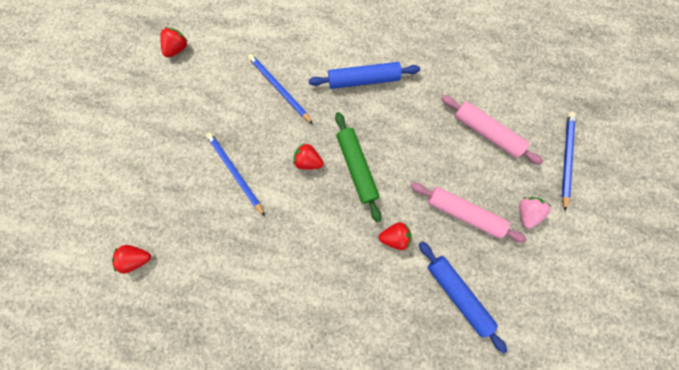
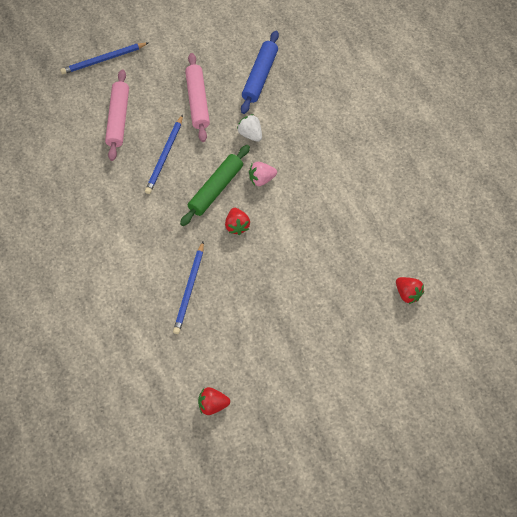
camera: 125 degrees left, 15 degrees down
blue pencil [206,132,265,216] -> blue pencil moved to [145,114,183,194]
blue rolling pin [309,62,420,89] -> none
red strawberry [379,222,412,250] -> white strawberry [237,114,262,142]
pink strawberry [519,197,551,229] -> pink strawberry moved to [249,162,277,186]

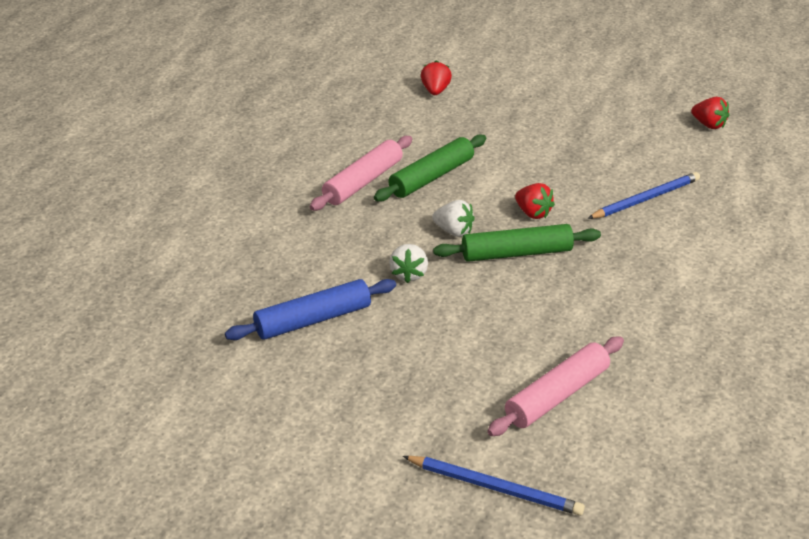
camera: 135 degrees left, 25 degrees down
blue pencil [145,114,183,194] -> none
pink rolling pin [185,53,210,142] -> pink rolling pin moved to [310,136,412,211]
red strawberry [225,208,250,235] -> red strawberry turned 105 degrees clockwise [515,183,555,219]
pink strawberry [249,162,277,186] -> white strawberry [432,200,475,237]
none -> green rolling pin [374,134,486,202]

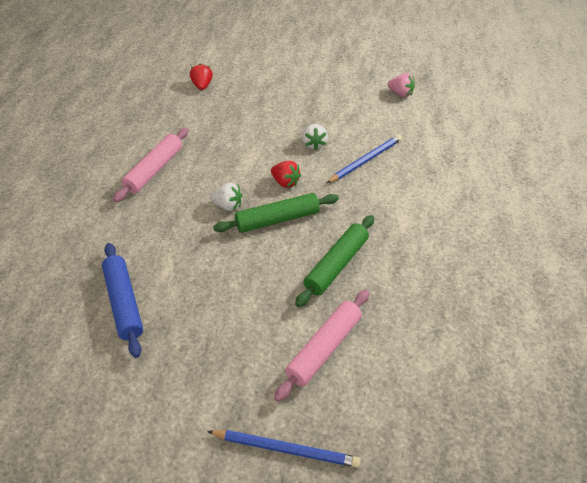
camera: 10 degrees left, 10 degrees up
blue rolling pin [225,279,396,340] -> blue rolling pin turned 75 degrees counterclockwise [102,243,143,358]
green rolling pin [374,134,486,202] -> green rolling pin moved to [295,215,374,307]
white strawberry [389,244,428,283] -> white strawberry moved to [302,124,328,150]
red strawberry [691,97,729,129] -> pink strawberry [388,73,415,97]

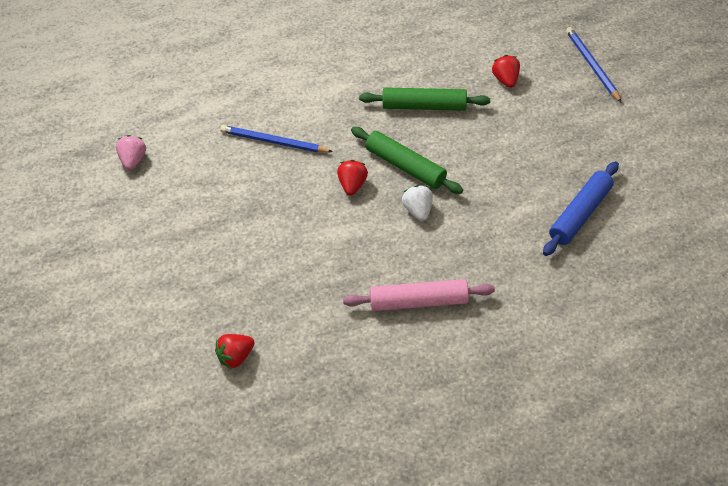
camera: 120 degrees left, 5 degrees up
pink rolling pin [274,290,369,402] -> red strawberry [492,55,520,88]
white strawberry [302,124,328,150] -> none

